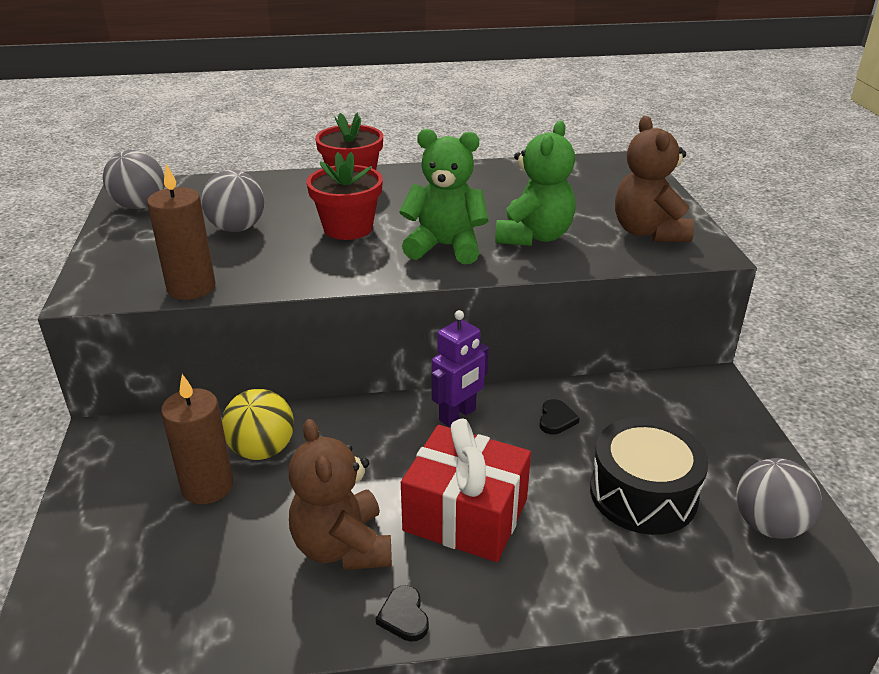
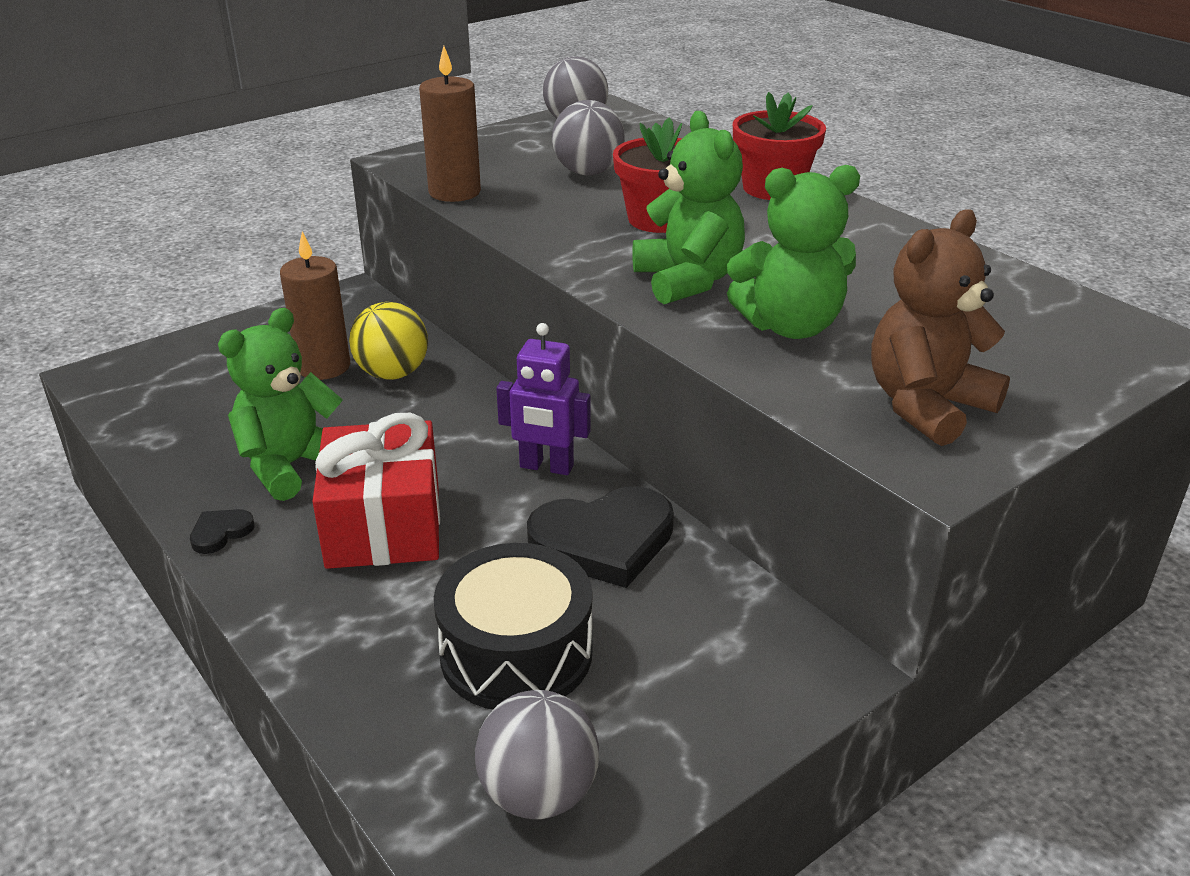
camera: 60 degrees right, 0 degrees up
brown teddy bear [289,419,392,570] -> green teddy bear [218,308,343,501]
black heart [539,399,580,435] -> black heart [527,486,674,588], size x2.26

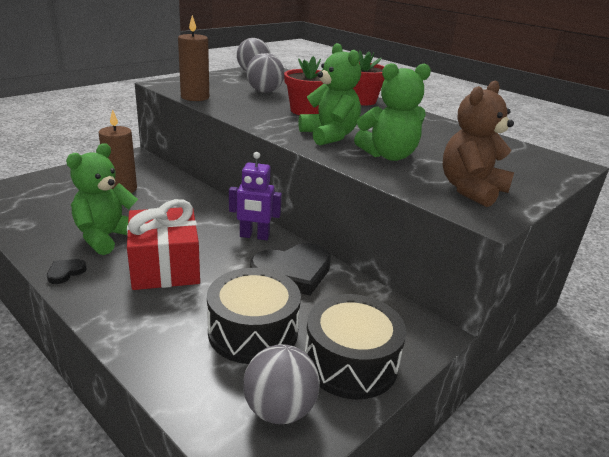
camera: 10 degrees left, 5 degrees down
yellow ball [349,302,428,380] -> none
none -> black drum [305,294,406,399]

